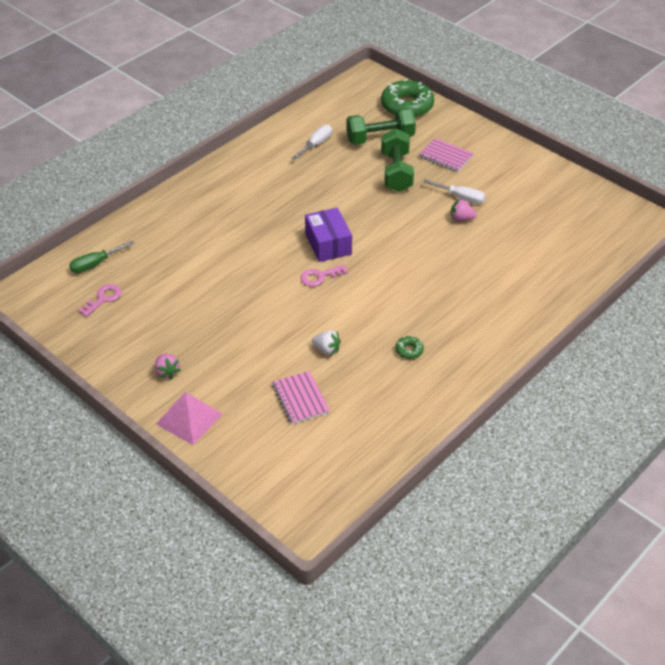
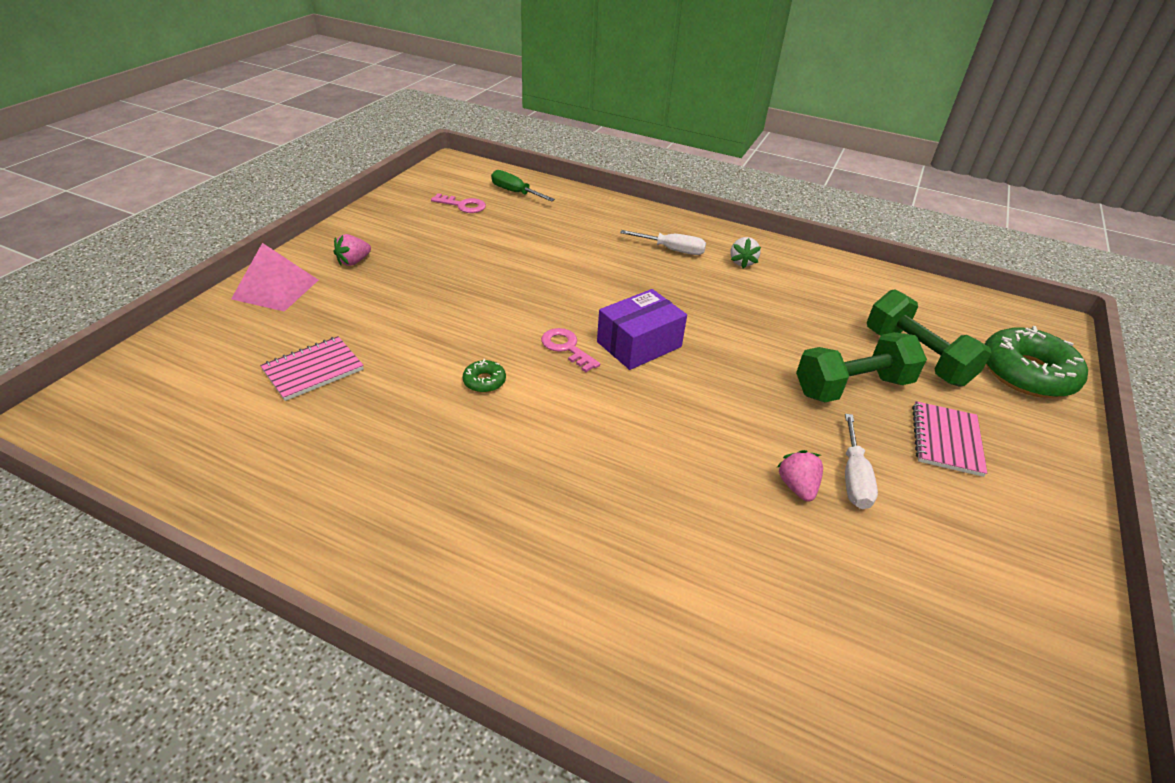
camera: 70 degrees right, 5 degrees down
white screwdriver [292,125,332,160] -> white screwdriver moved to [620,230,706,255]
white strawberry [312,330,341,355] -> white strawberry moved to [730,237,761,269]
green donut [395,336,424,359] -> green donut moved to [463,359,506,393]

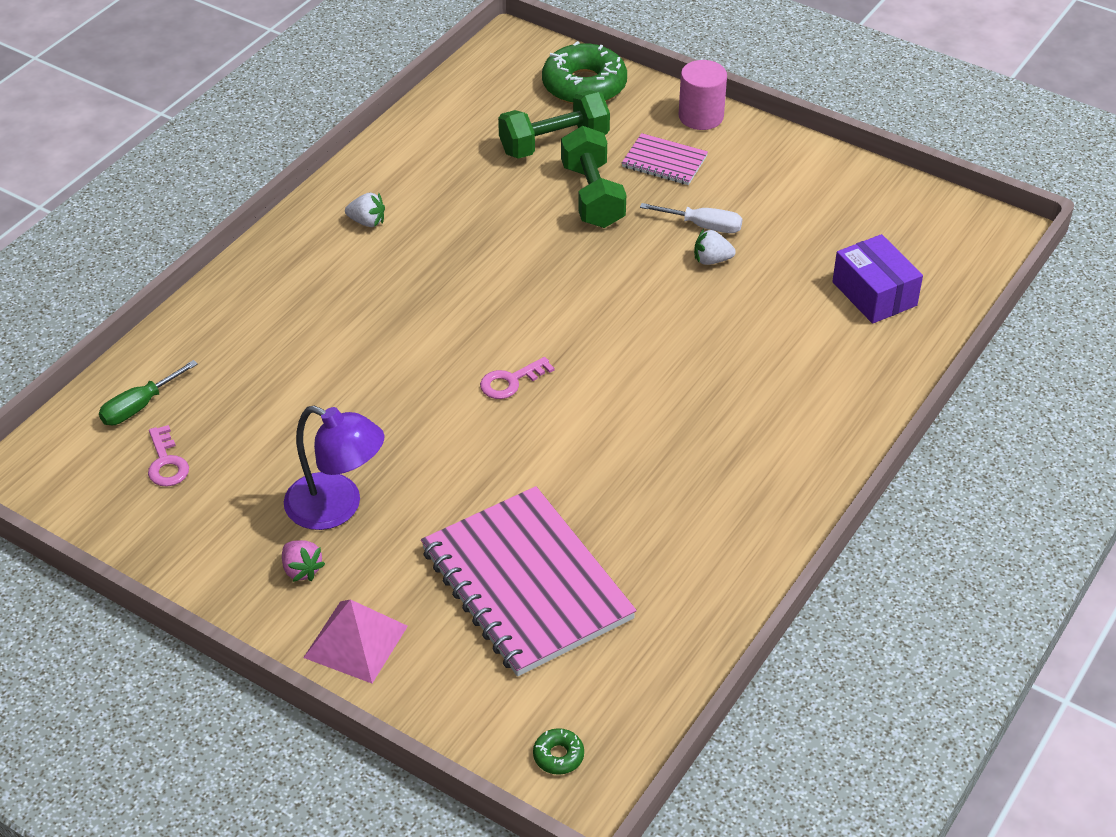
camera: 80 degrees left, 5 degrees up
pink notebook [260,336,364,401] -> pink notebook [421,486,637,677], size x2.11
pink key [431,193,486,213] -> pink key turned 135 degrees clockwise [148,425,189,487]
green donut [463,359,506,393] -> green donut moved to [533,728,584,775]
purple box [597,289,687,370] -> purple box moved to [832,234,923,324]
white screwdriver [620,230,706,255] -> none
pink strawberry [776,450,823,502] -> white strawberry [694,229,736,265]
none -> purple lamp [284,406,384,530]
none -> pink cylinder [679,60,727,130]

